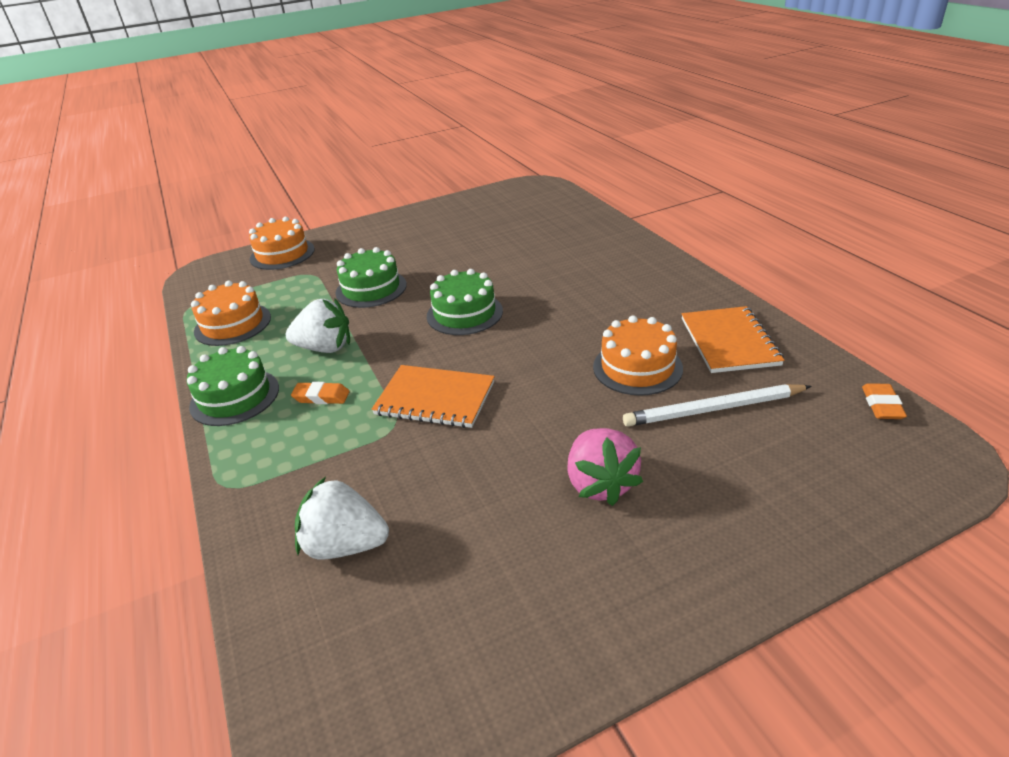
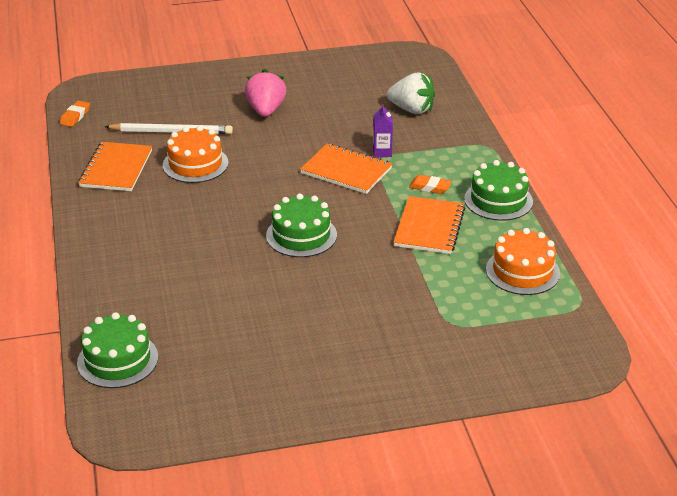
camera: 170 degrees left, 0 degrees up
orange cake [249,217,315,270] -> none
white strawberry [286,299,350,353] -> orange notebook [394,196,465,254]
green cake [336,247,407,308] -> green cake moved to [77,312,158,388]
none -> purple carton [373,104,393,157]

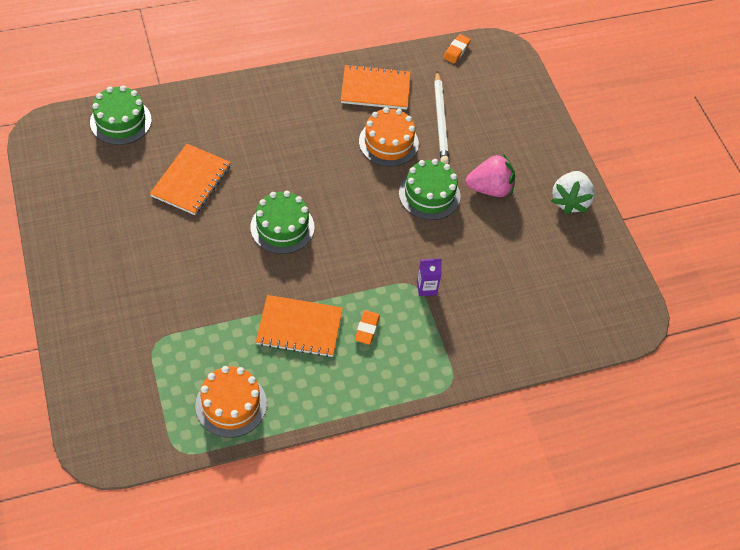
camera: 80 degrees right, 20 degrees up
orange eraser [60,101,90,127] -> orange eraser turned 75 degrees counterclockwise [443,34,471,63]
orange notebook [300,144,392,194] -> orange notebook moved to [150,144,231,215]
white strawberry [387,73,435,114] -> white strawberry moved to [551,171,595,215]
green cake [464,160,533,221] -> green cake moved to [399,159,461,220]

